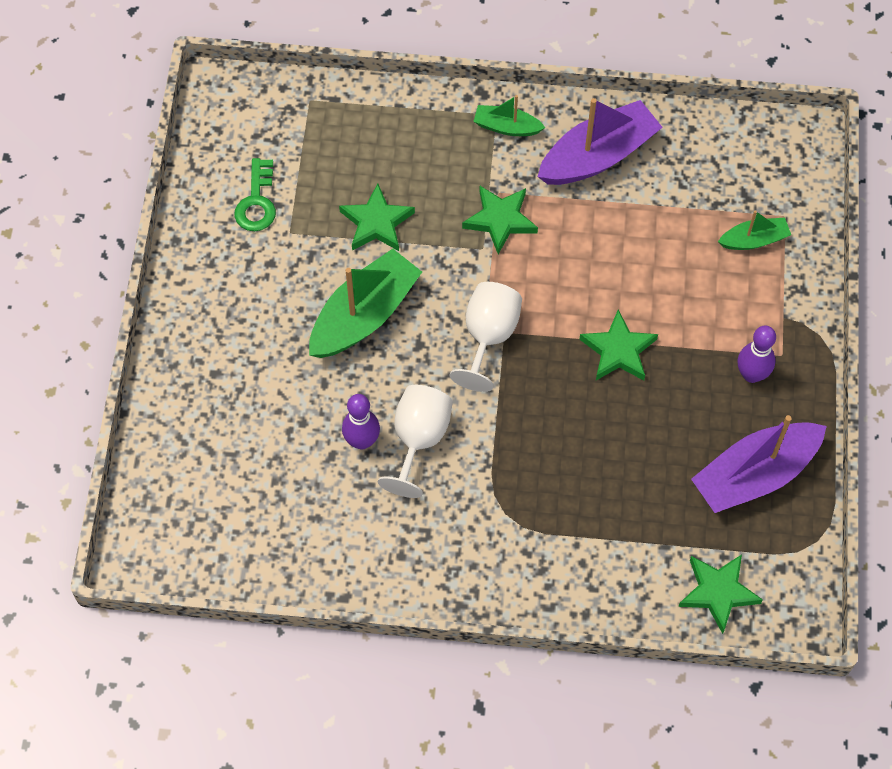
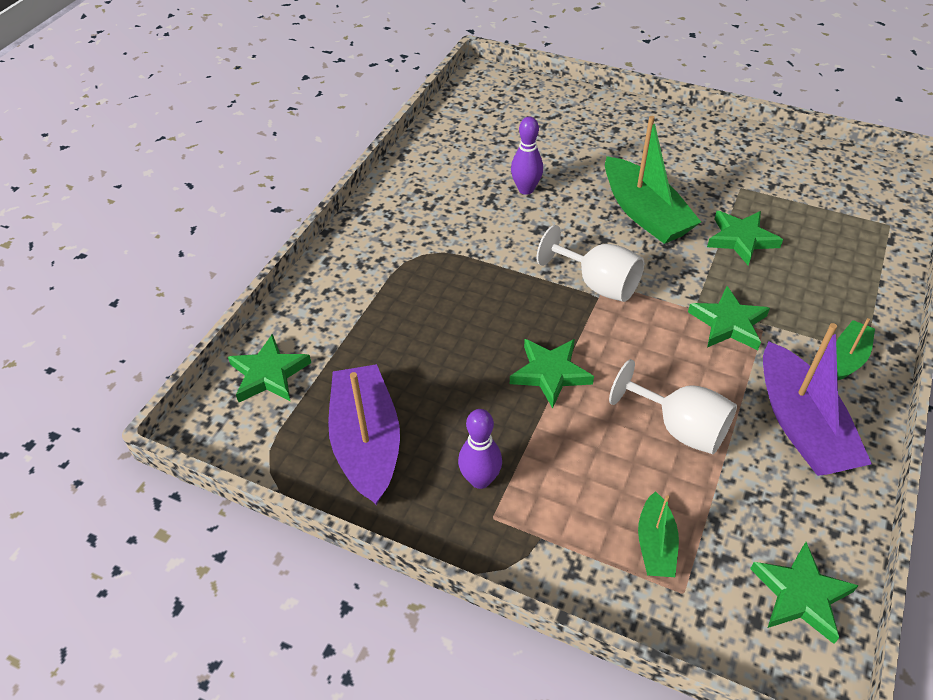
camera: 110 degrees right, 15 degrees down
green key [235,158,276,231] -> none
white goblet [378,385,453,498] -> white goblet moved to [609,359,737,454]
none -> green star [750,542,859,644]

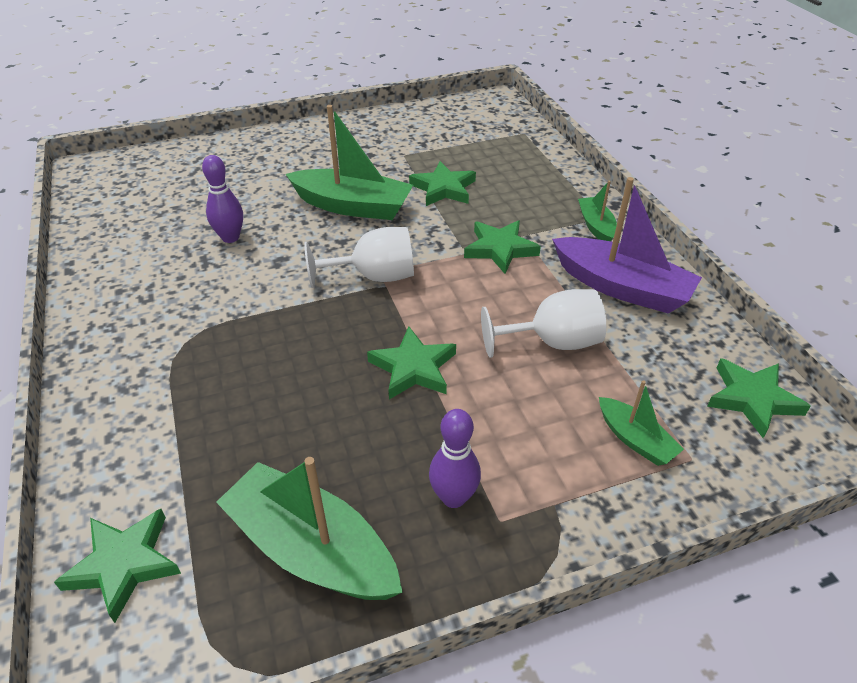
camera: 45 degrees left, 5 degrees down
purple boat [328,364,400,505] -> green boat [216,457,403,600]

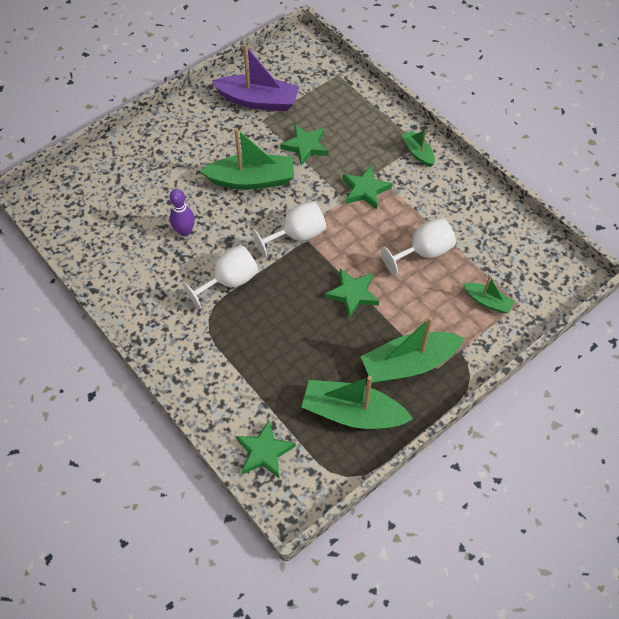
camera: 20 degrees left, 15 degrees up
purple bowling pin [429,409,481,508] -> green boat [361,317,464,383]
purple boat [552,177,702,314] -> purple boat moved to [211,44,299,111]
green star [707,358,811,438] -> none
none -> white goblet [182,245,259,309]

